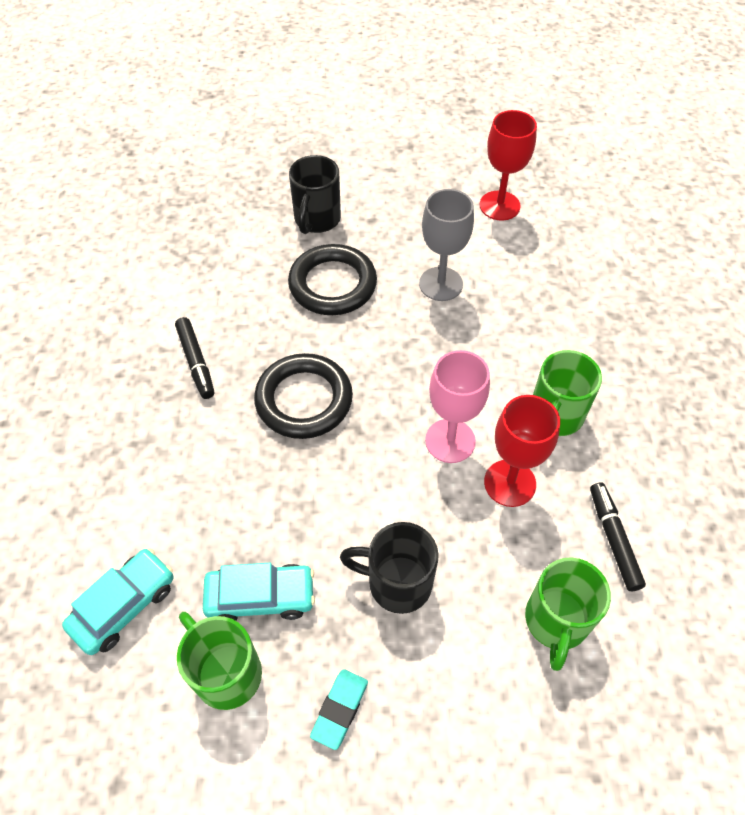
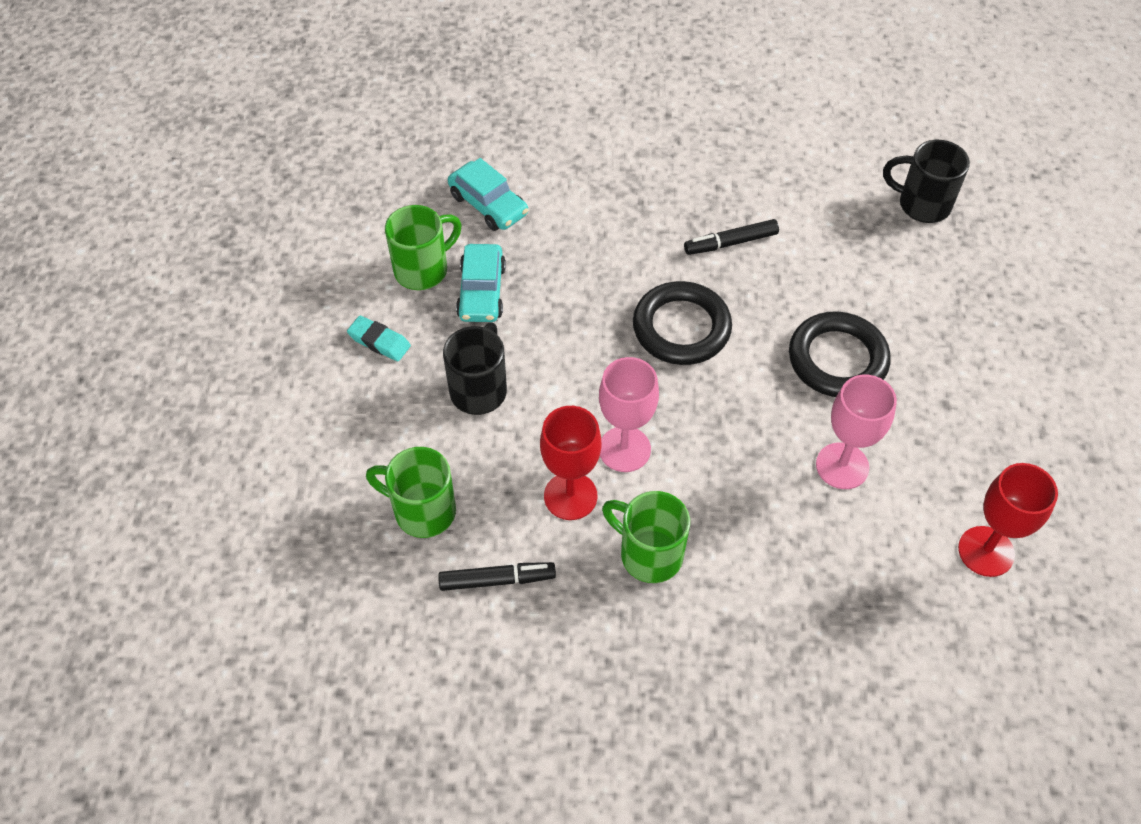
camera: 95 degrees right, 0 degrees up
black mug [289,155,341,234] -> black mug moved to [883,140,970,223]
grey goblet [419,189,474,301] -> pink goblet [816,375,897,489]

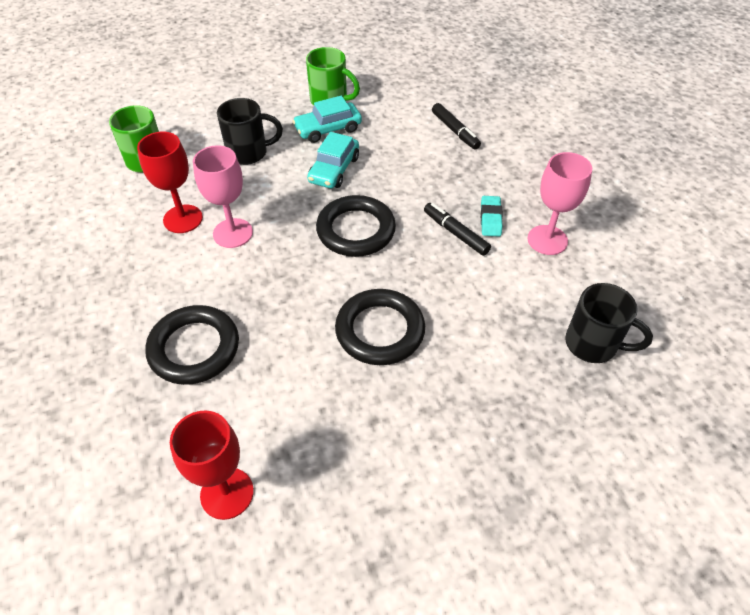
camera: 65 degrees right, 5 degrees down
turquoise eraser [347,316,411,361] -> turquoise eraser moved to [481,196,503,237]
black marker [438,562,556,591] -> black marker moved to [432,103,481,150]
turquoise car [448,158,528,231] -> turquoise car moved to [307,132,359,188]
green mug [602,491,690,583] -> none
pink goblet [816,375,897,489] -> pink goblet moved to [527,152,592,255]
black mug [883,140,970,223] -> black mug turned 120 degrees clockwise [565,283,653,363]
none -> black ring [145,305,239,385]

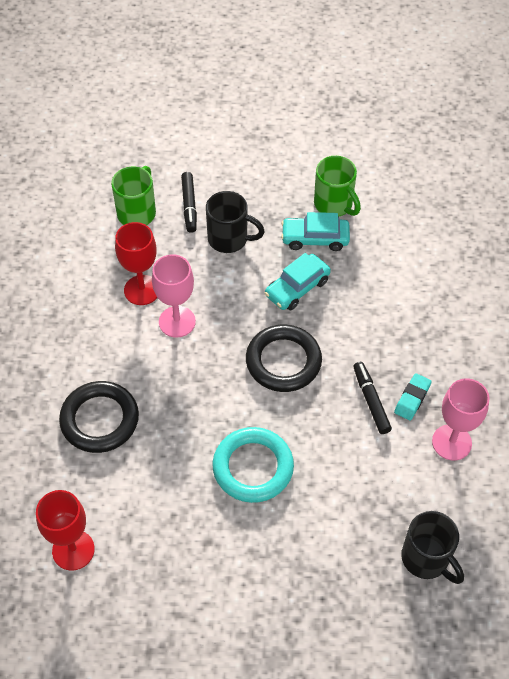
camera: 25 degrees right, 5 degrees up
black ring [335,289,425,365] -> turquoise ring [213,427,294,503]
black marker [432,103,481,150] -> black marker moved to [181,172,197,233]

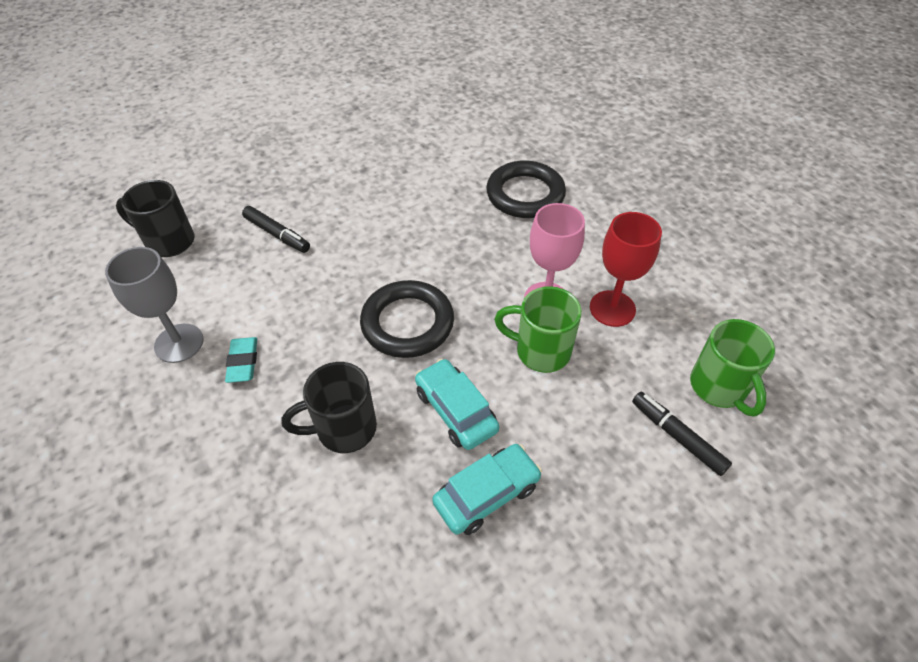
camera: 145 degrees right, 5 degrees down
red goblet [36,490,95,571] -> none
black mug [206,191,265,253] -> black mug moved to [282,362,377,453]
turquoise ring [213,427,294,503] -> none
turquoise car [265,253,331,311] -> turquoise car turned 45 degrees counterclockwise [415,359,499,450]
green mug [314,156,361,217] -> green mug moved to [494,286,582,373]
black marker [353,362,392,434] -> black marker moved to [242,206,310,253]
pink goblet [432,379,490,461] -> grey goblet [105,247,204,363]

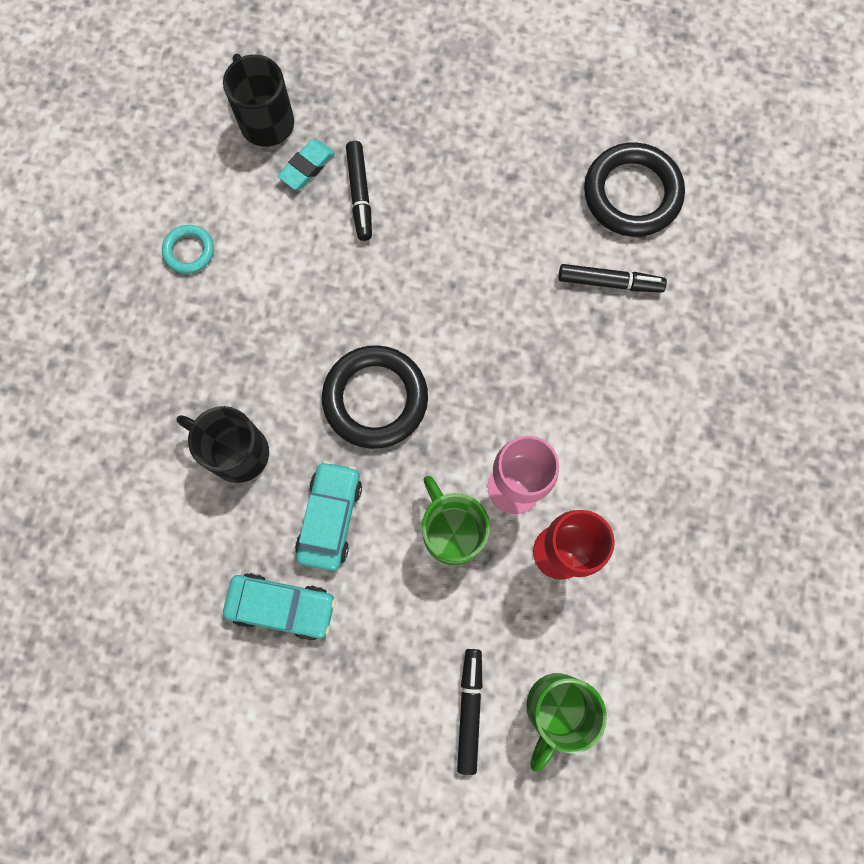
camera: 45 degrees right, 25 degrees up
grey goblet [105,247,204,363] -> turquoise ring [162,225,214,274]
turquoise eraser [225,337,257,383] -> turquoise eraser moved to [277,140,335,190]
black ring [486,160,566,218] -> black ring moved to [584,142,685,237]
none -> black marker [558,264,667,292]

